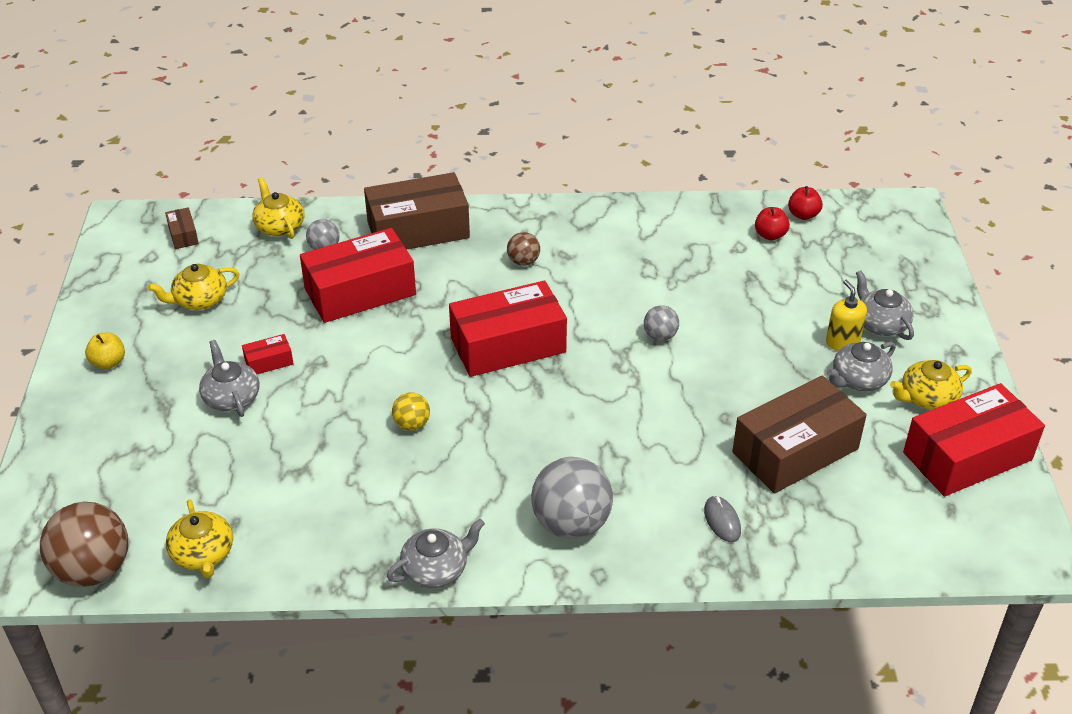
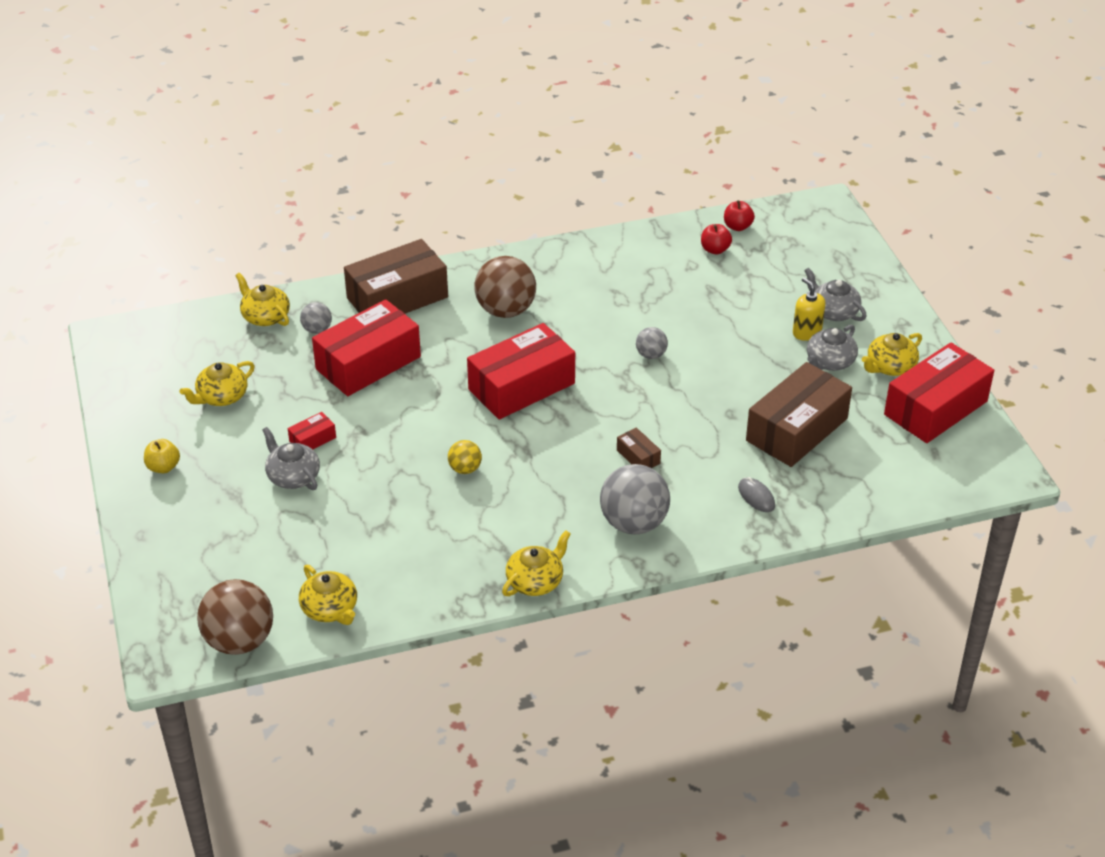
camera: 15 degrees left, 0 degrees up
brown box [165,207,199,249] -> brown box moved to [617,428,661,468]
grey teapot [387,519,485,588] -> yellow teapot [502,530,571,596]
brown ball [507,232,540,266] -> brown ball [475,256,536,318], size x1.98

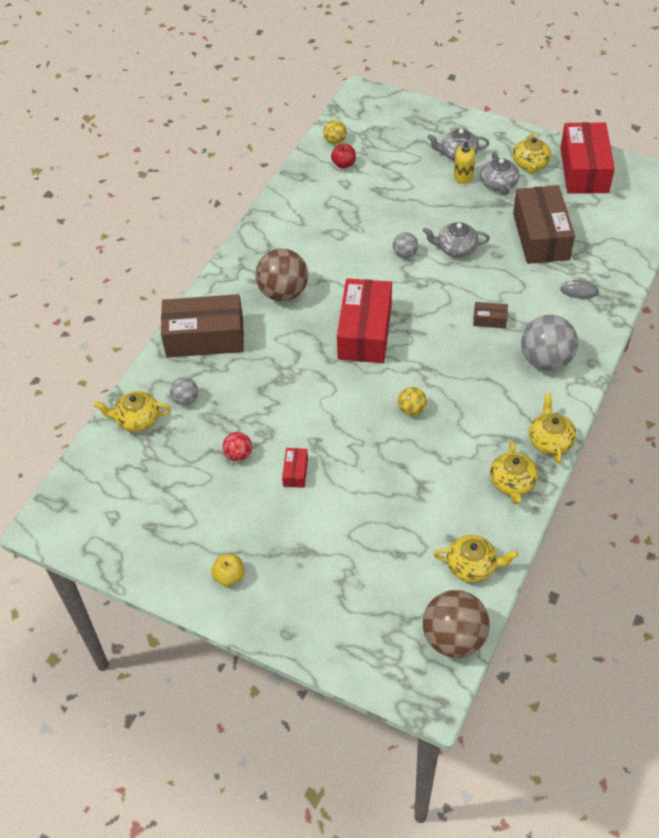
camera: 45 degrees left, 10 degrees up
yellow teapot [179,361,255,406] -> yellow teapot moved to [490,441,538,504]
grey teapot [263,427,320,490] -> grey teapot moved to [423,222,490,257]
red box [312,299,421,396] -> none
brown box [344,239,448,313] -> brown box turned 75 degrees clockwise [161,294,244,358]
red apple [724,200,755,231] -> yellow ball [323,120,347,144]
none -> red ball [223,432,252,461]

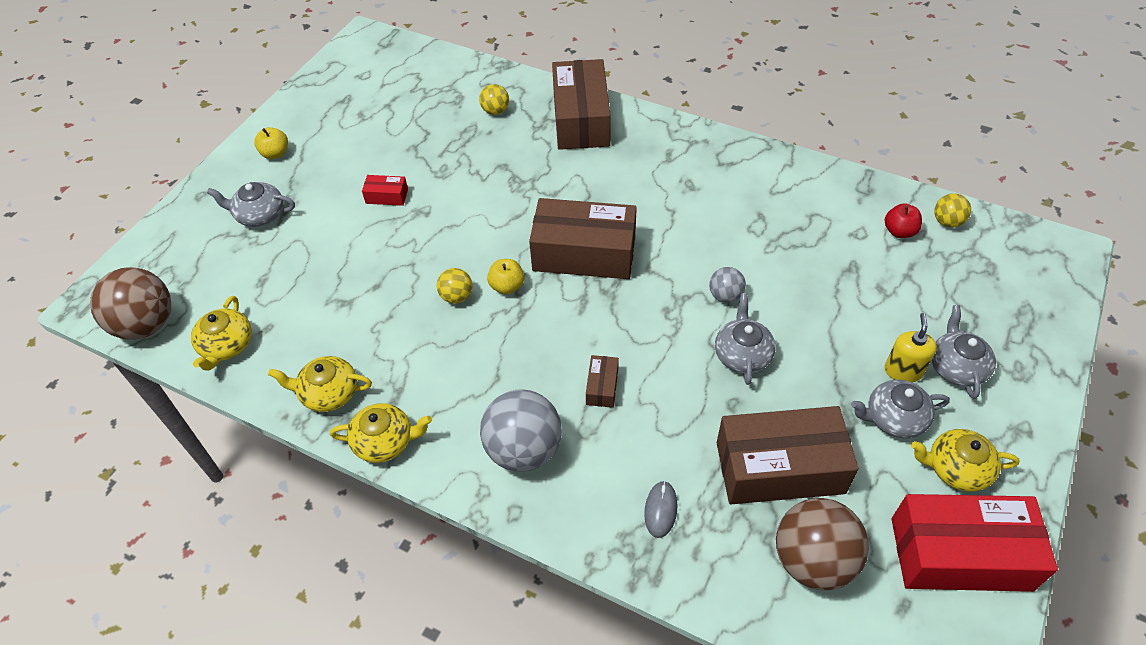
camera: 90 degrees right, 0 degrees up
yellow teapot [94,391,171,432] -> none
grey ball [170,377,198,406] -> yellow ball [479,84,509,115]
red ball [223,432,252,461] -> none
brown ball [255,249,308,301] -> brown ball moved to [776,498,869,590]
red box [337,279,392,363] -> brown box [529,198,637,279]
none -> grey teapot [207,182,295,227]
none -> yellow apple [487,259,524,294]

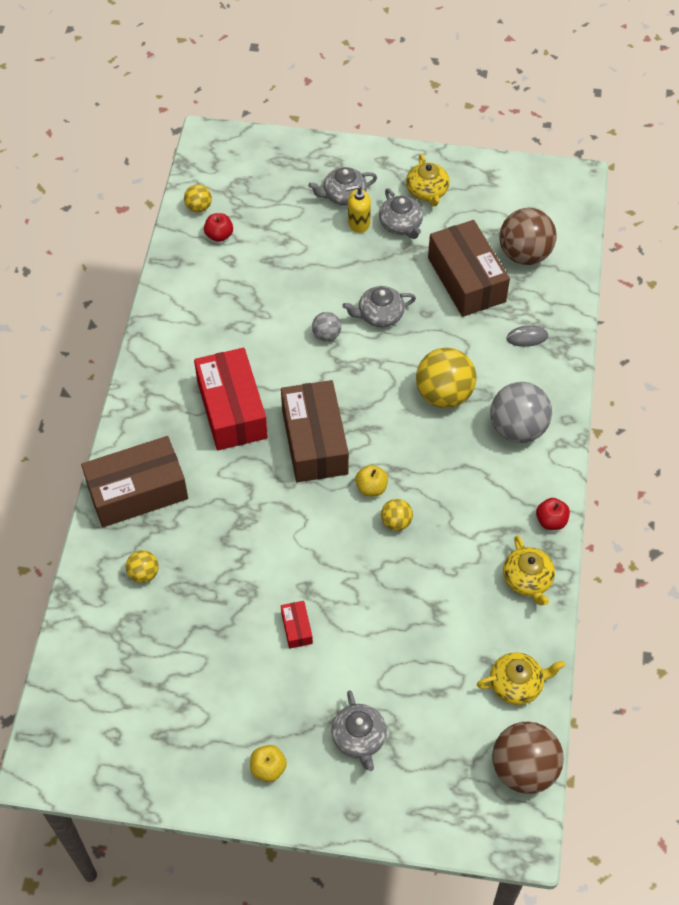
camera: 110 degrees left, 5 degrees up
yellow teapot [330,403,432,463] -> red apple [536,498,570,530]
brown box [586,355,619,408] -> yellow ball [416,348,476,408]
red box [892,494,1058,592] -> red box moved to [194,348,268,450]

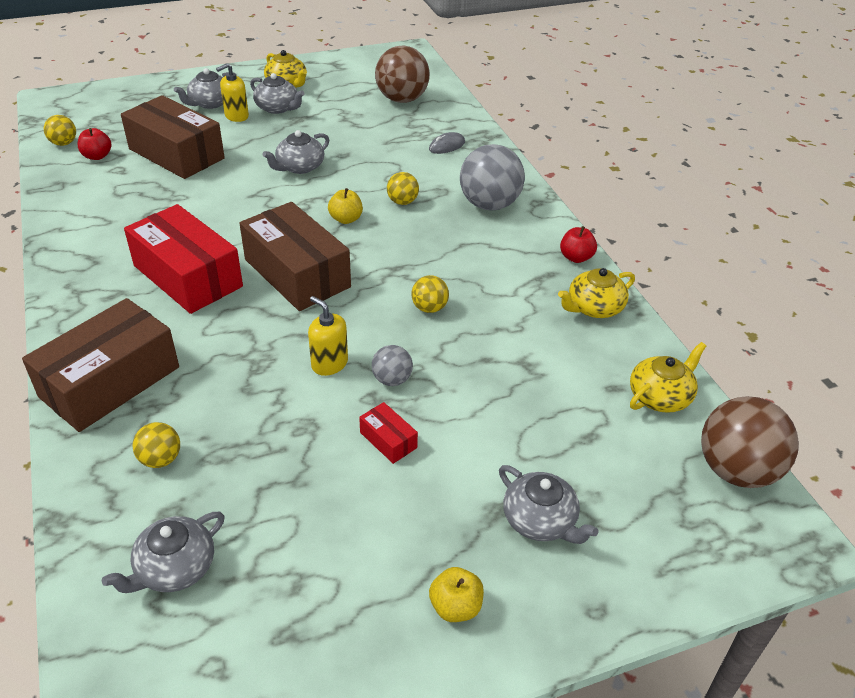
camera: 30 degrees left, 15 degrees down
grey ball [312,312,341,341] -> grey ball moved to [372,345,413,386]
yellow apple [355,465,388,497] -> yellow apple moved to [328,188,363,224]
yellow ball [416,348,476,408] -> yellow ball [387,172,419,205], size x0.50
brown box [428,220,510,317] -> brown box moved to [121,95,225,179]
yellow teapot [503,535,555,605] -> yellow teapot turned 105 degrees clockwise [558,268,635,318]
none -> grey teapot [102,512,225,593]
none -> yellow soap dispenser [308,296,348,376]

